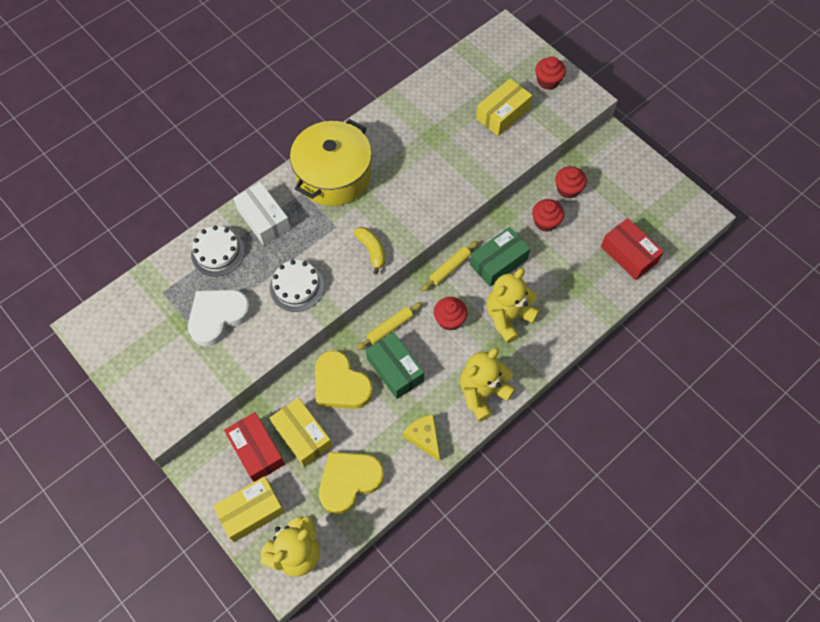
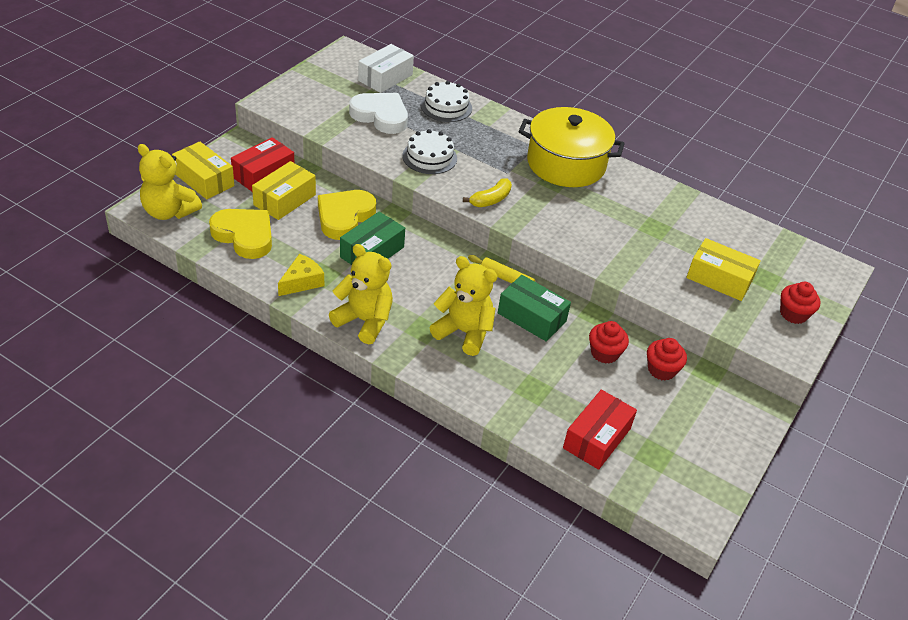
camera: 70 degrees right, 20 degrees down
white box [233,182,291,245] -> white box moved to [358,44,414,93]
yellow rolling pin [357,302,422,350] -> none
red cupcake [434,297,467,331] -> none

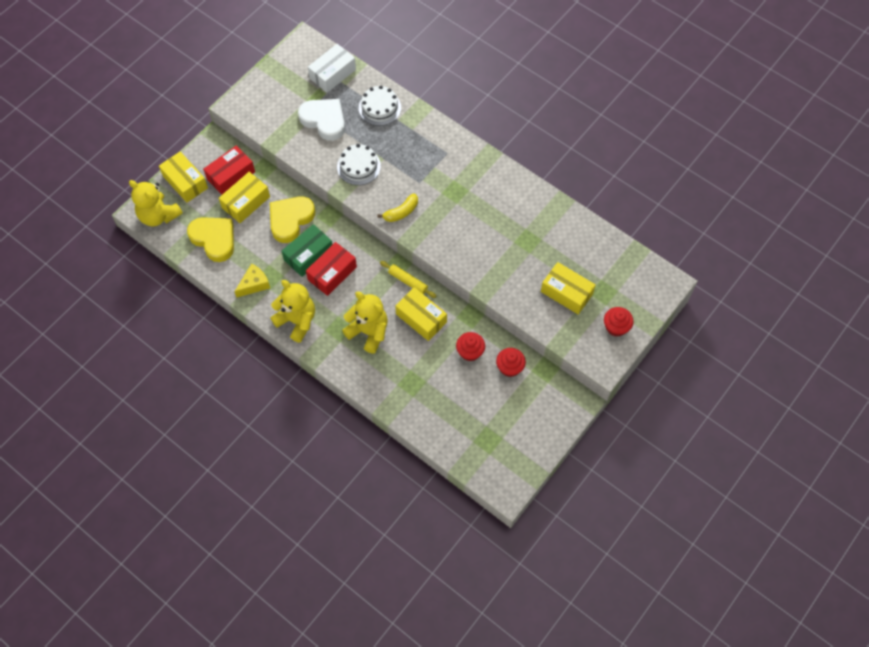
camera: 10 degrees right, 20 degrees up
green box [498,275,571,342] -> yellow box [395,287,447,341]
yellow pot [519,107,625,187] -> none
red box [563,389,637,470] -> red box moved to [306,242,357,296]

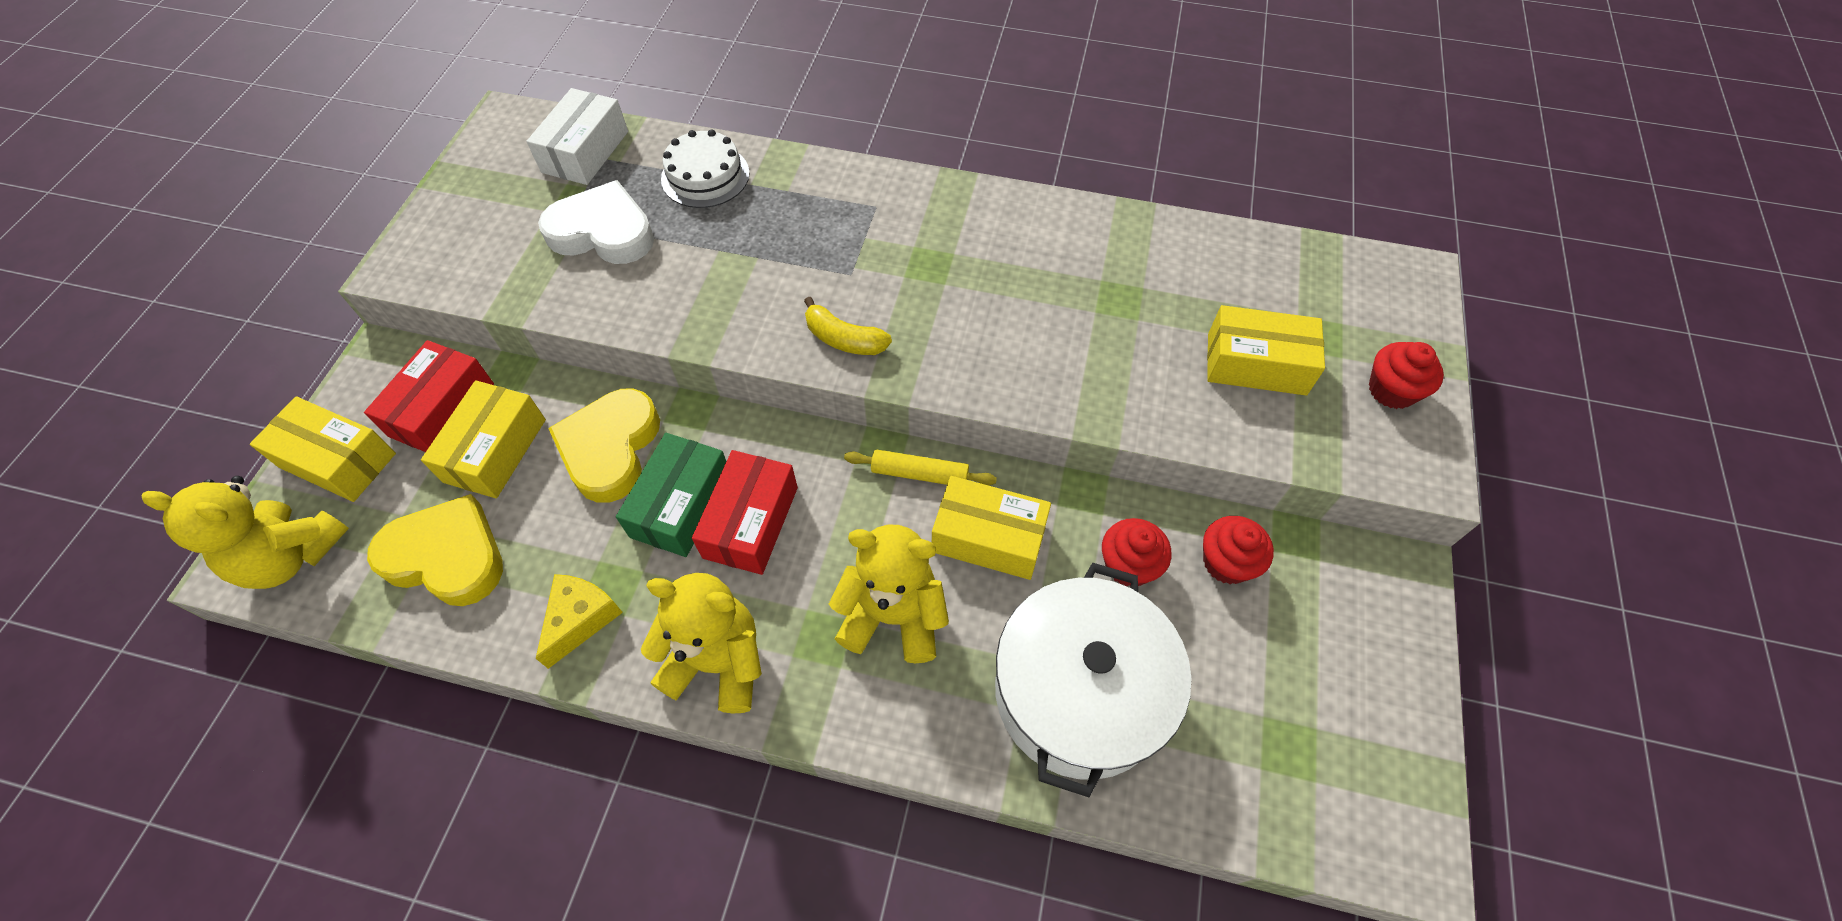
camera: 25 degrees left, 5 degrees down
white cake [337,144,381,185] -> none
yellow banana [378,193,418,222] -> yellow banana turned 90 degrees clockwise [804,297,892,355]
none -> white pot [995,563,1192,798]

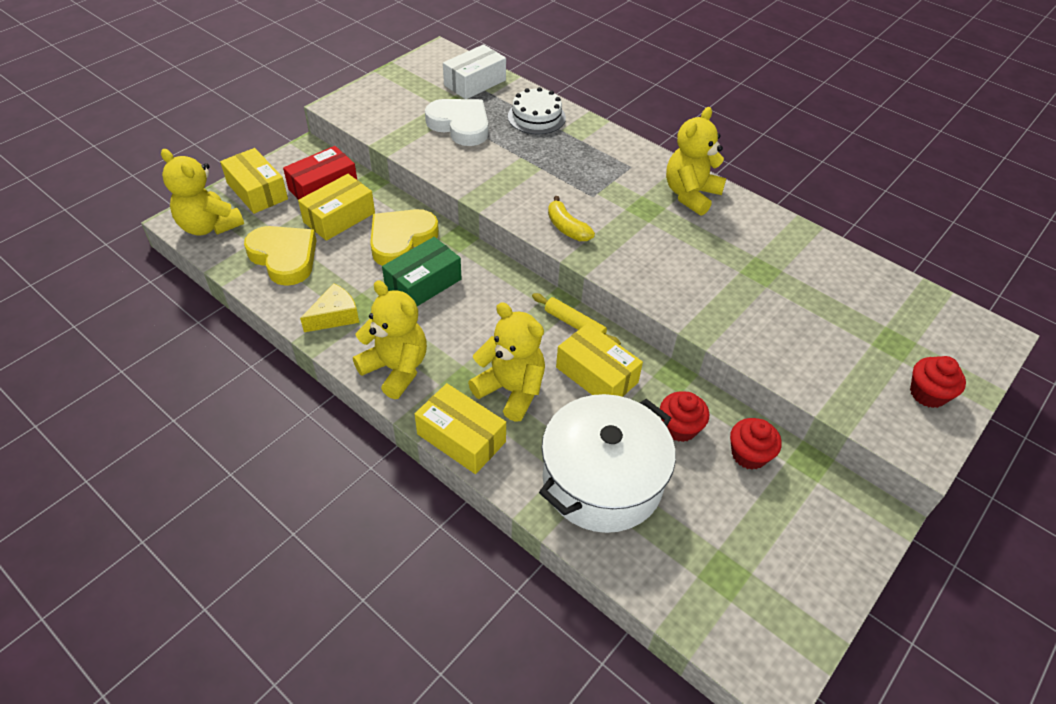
camera: 25 degrees right, 10 degrees down
red box [692,450,798,575] -> none
yellow box [1207,305,1325,395] -> yellow box moved to [415,383,506,474]
none -> yellow teddy bear [666,107,726,216]

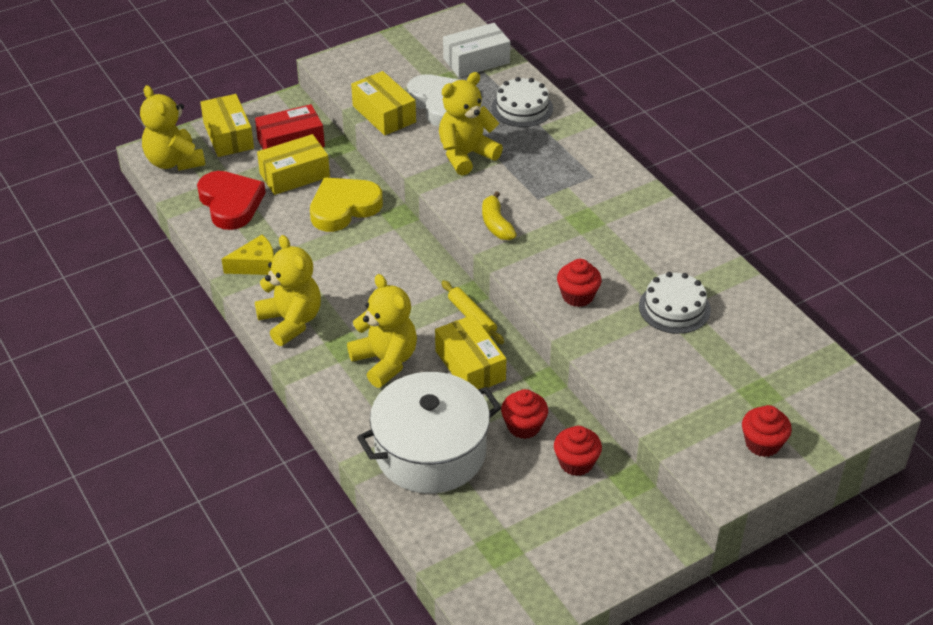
camera: 20 degrees right, 5 degrees down
yellow heart [244,226,317,286] -> red heart [197,171,266,230]
green box [382,237,462,306] -> none
yellow box [415,383,506,474] -> yellow box moved to [351,71,416,136]
yellow teddy bear [666,107,726,216] -> yellow teddy bear moved to [439,72,503,175]
none -> red cupcake [557,259,602,307]
none -> white cake [639,272,711,334]

